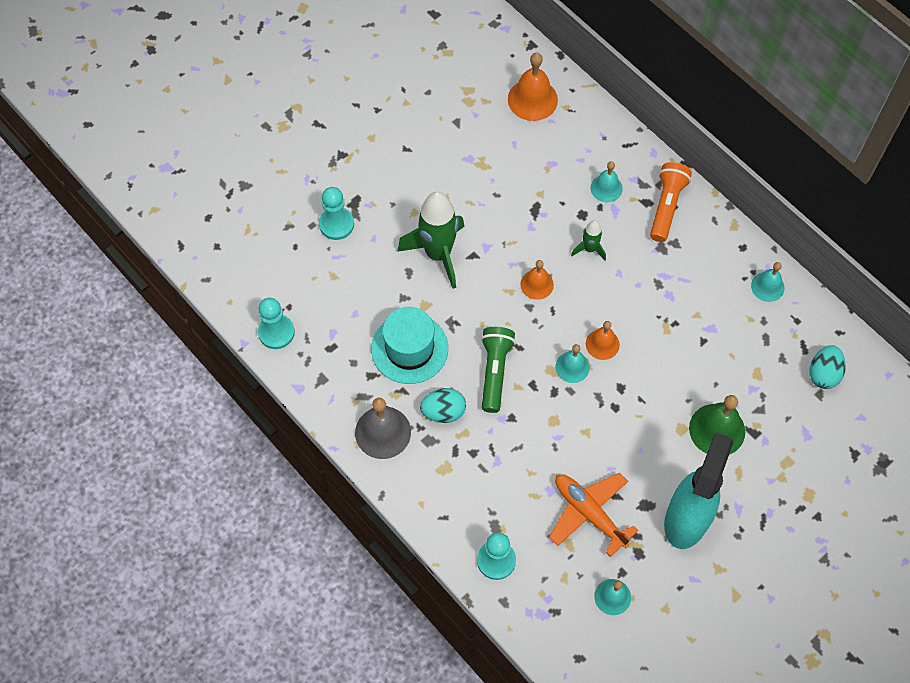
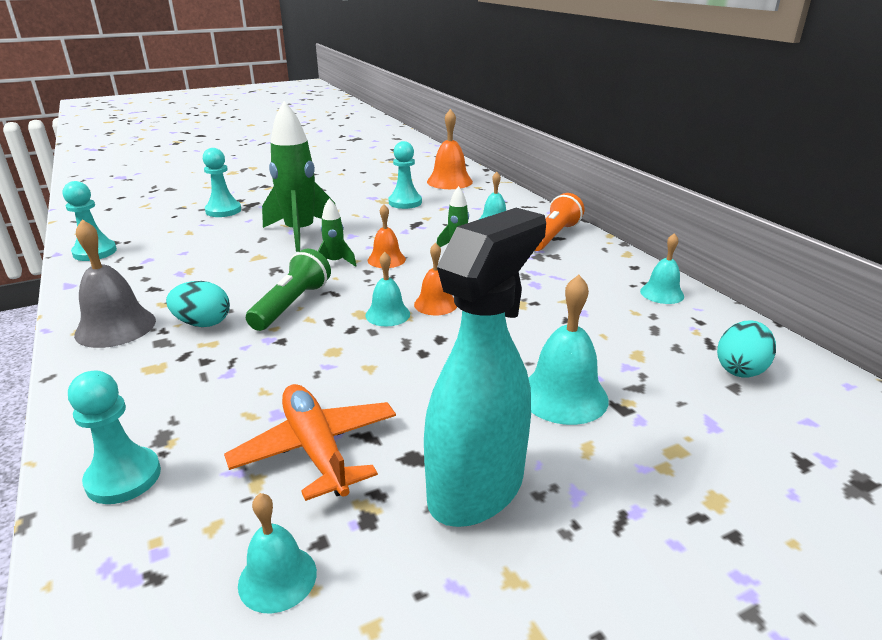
camera: 15 degrees right, 35 degrees down
turquoise hat [371,307,448,384] -> none
green bell [689,395,745,455] -> turquoise bell [529,275,609,425]
none -> green rocket [318,198,357,267]
none -> turquoise pawn [388,141,422,209]

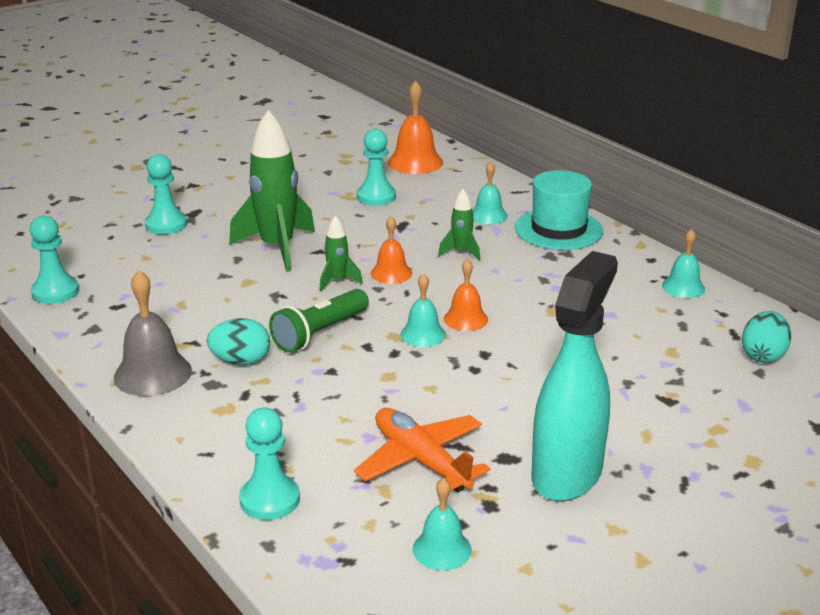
camera: 10 degrees left, 0 degrees up
green flashlight [246,249,331,331] -> green flashlight turned 150 degrees counterclockwise [269,289,369,353]
turquoise bell [529,275,609,425] -> none
orange flashlight [535,193,584,251] -> turquoise hat [515,170,603,250]

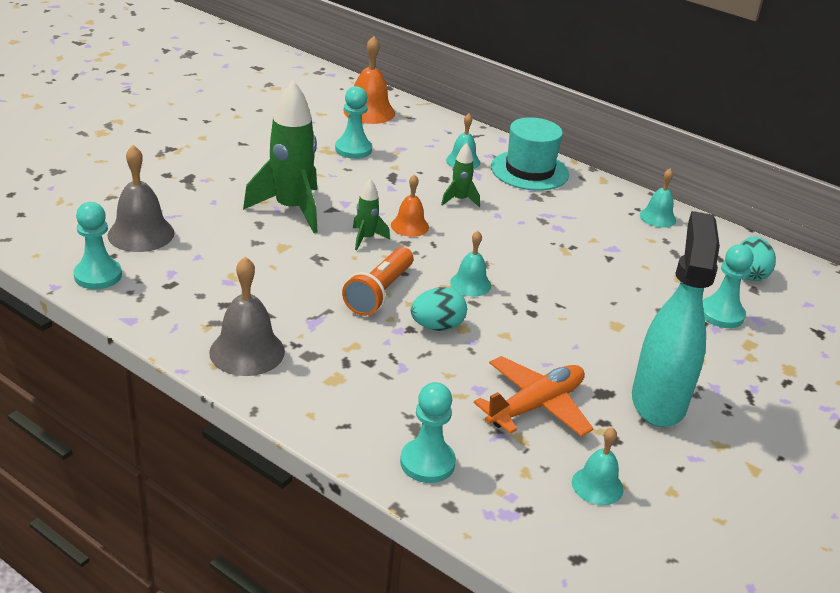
camera: 20 degrees left, 5 degrees up
turquoise pawn [145,154,187,235] -> turquoise pawn moved to [703,244,754,328]
turquoise egg [207,318,270,365] -> turquoise egg moved to [411,287,467,331]
green flashlight [269,289,369,353] -> orange flashlight [342,247,413,316]
orange plane [354,408,490,492] -> orange plane turned 105 degrees clockwise [474,356,594,437]
orange bell [444,259,488,331] -> none
none -> grey bell [107,145,174,252]

